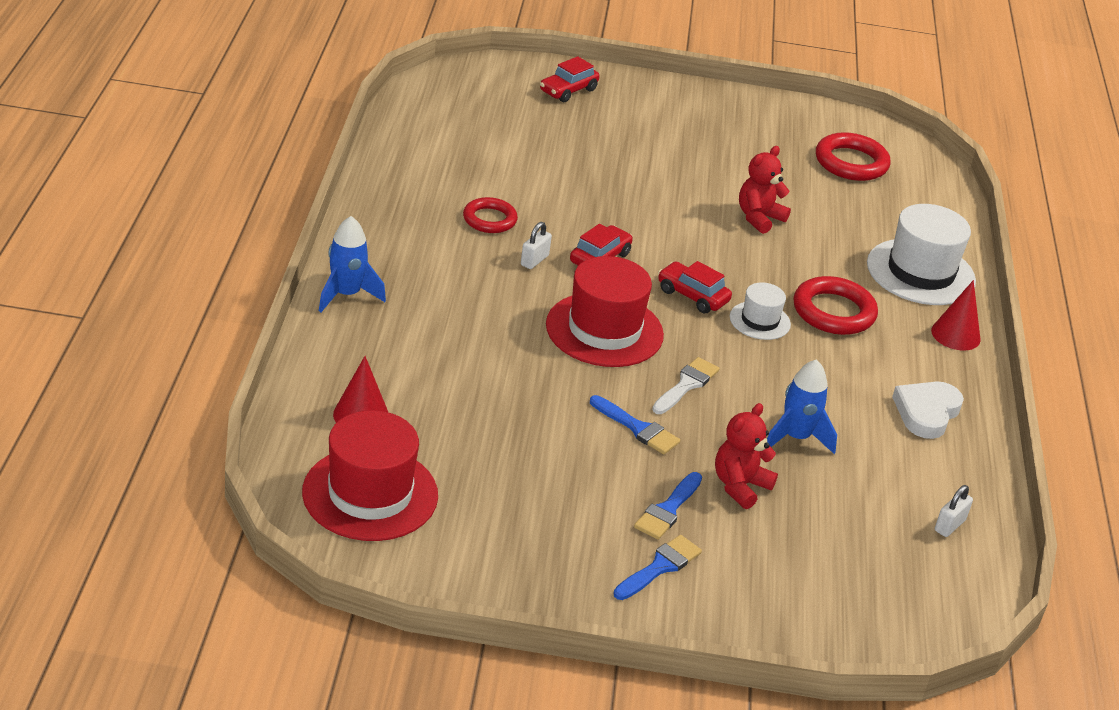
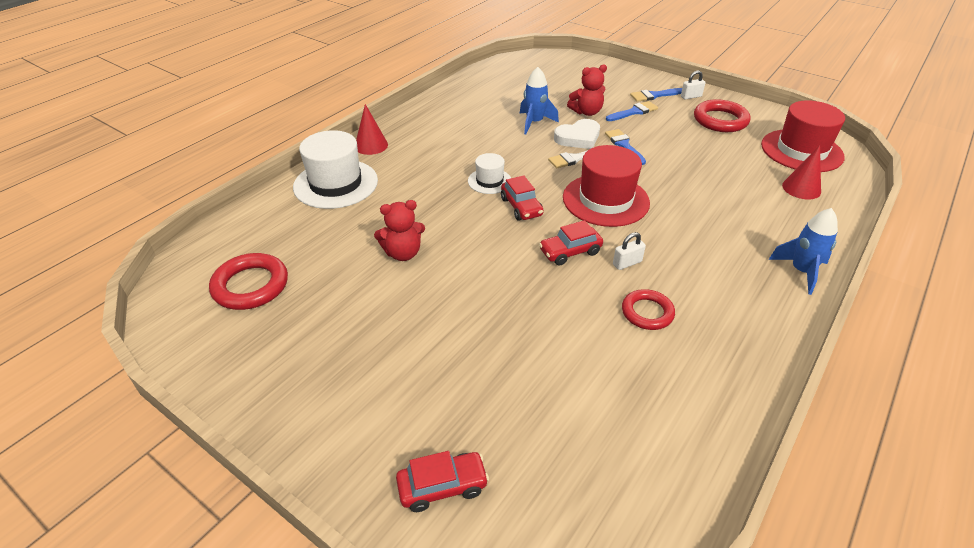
camera: 145 degrees left, 5 degrees up
red ring [793,276,878,335] -> red ring moved to [694,99,751,132]
white heart [892,382,964,439] -> white heart moved to [554,119,600,149]
white padlock [935,485,973,537] -> white padlock moved to [681,70,705,100]

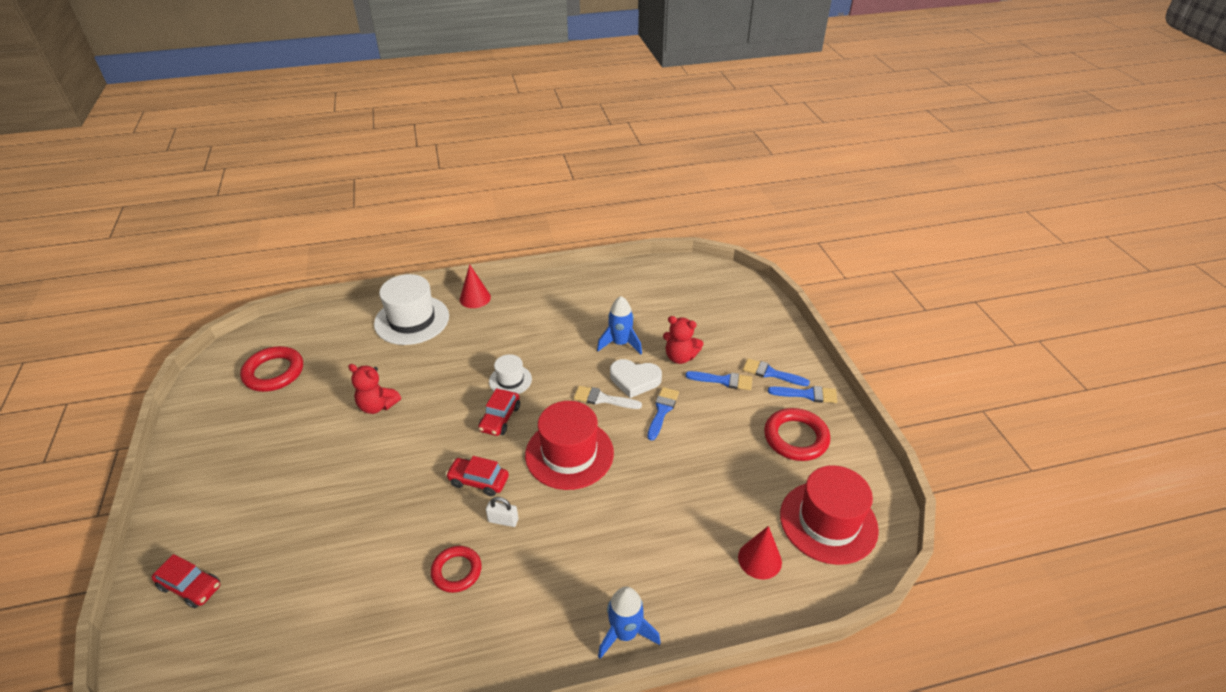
camera: 40 degrees right, 0 degrees up
white padlock [681,70,705,100] -> blue brush [768,386,837,403]

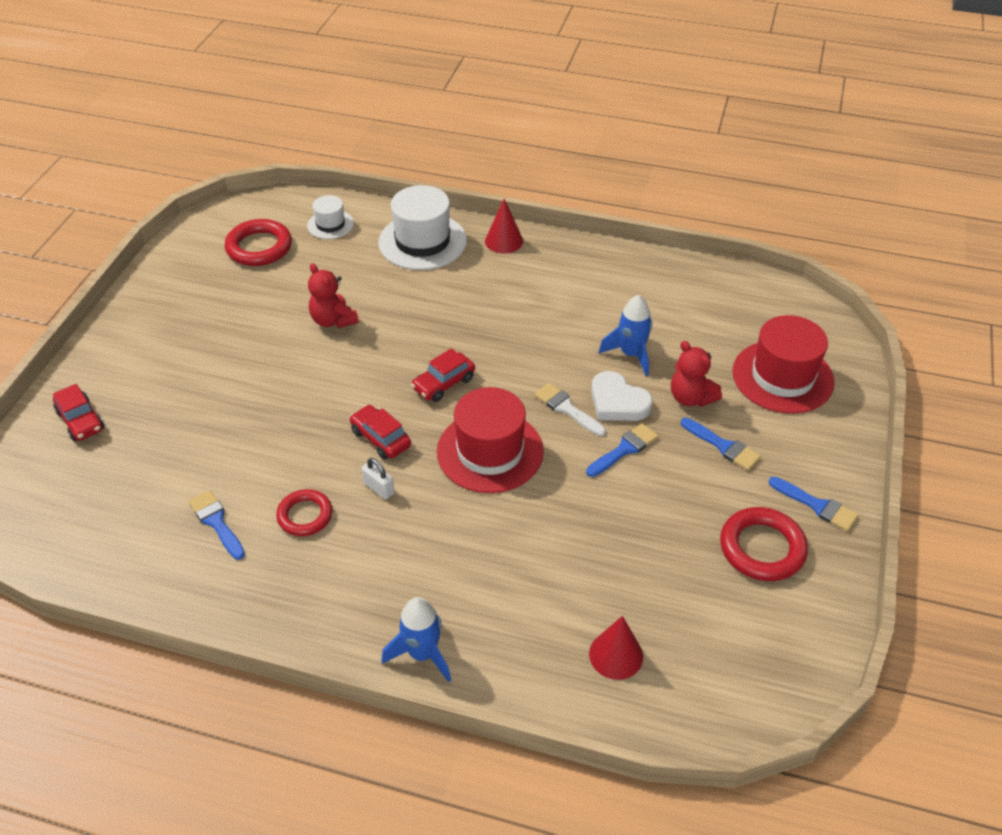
camera: 30 degrees right, 5 degrees up
white hat [489,354,532,394] -> white hat moved to [307,195,354,239]
blue brush [743,358,810,386] -> blue brush moved to [188,490,245,560]
red hat [780,465,879,565] -> red hat moved to [732,315,835,414]

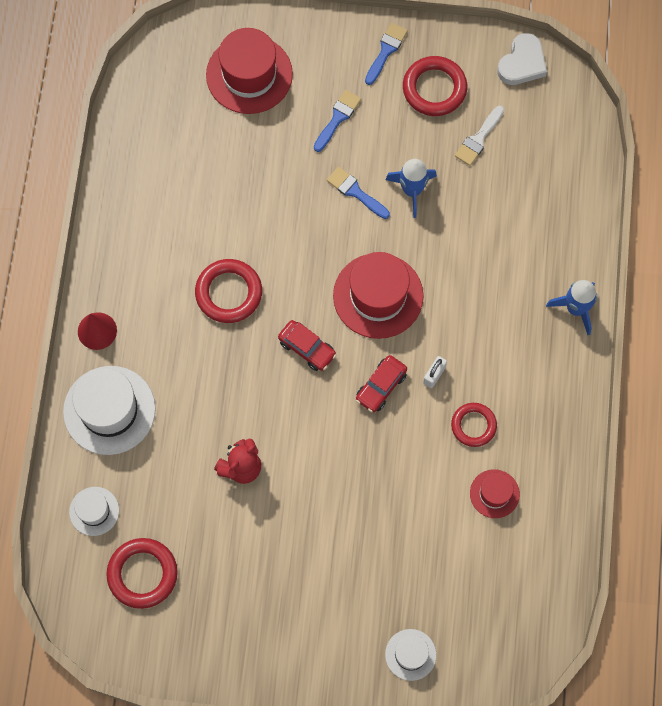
camera: 100 degrees left, 25 degrees up
red car [53,384,104,441] -> white hat [385,629,436,681]
blue brush [188,490,245,560] -> red hat [470,469,520,518]
white brush [534,383,606,436] -> white brush moved to [455,106,504,166]
red cone [589,616,643,680] -> none
white heart [591,371,653,421] -> white heart moved to [497,33,547,85]
blue rocket [599,295,652,376] -> blue rocket moved to [385,159,437,218]
red teddy bear [671,341,722,407] -> none
none -> red ring [195,259,262,323]

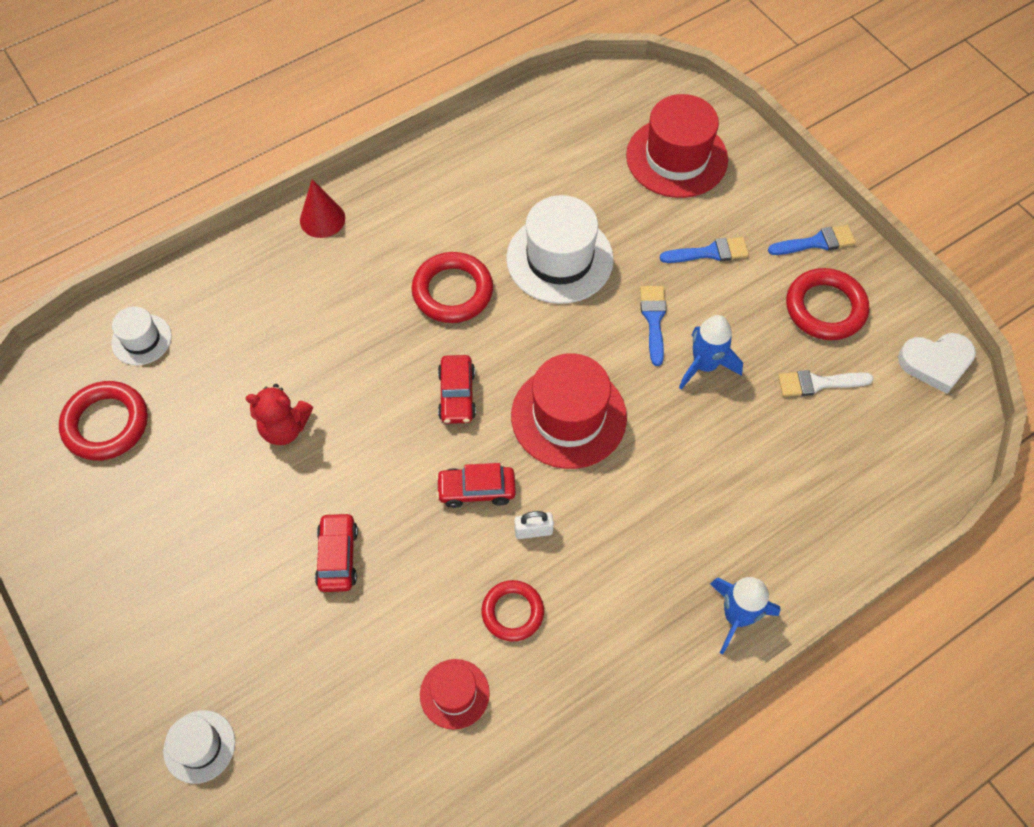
camera: 50 degrees right, 10 degrees down
white hat [63,366,156,455] -> white hat moved to [506,195,614,304]
none -> red car [315,512,358,592]

